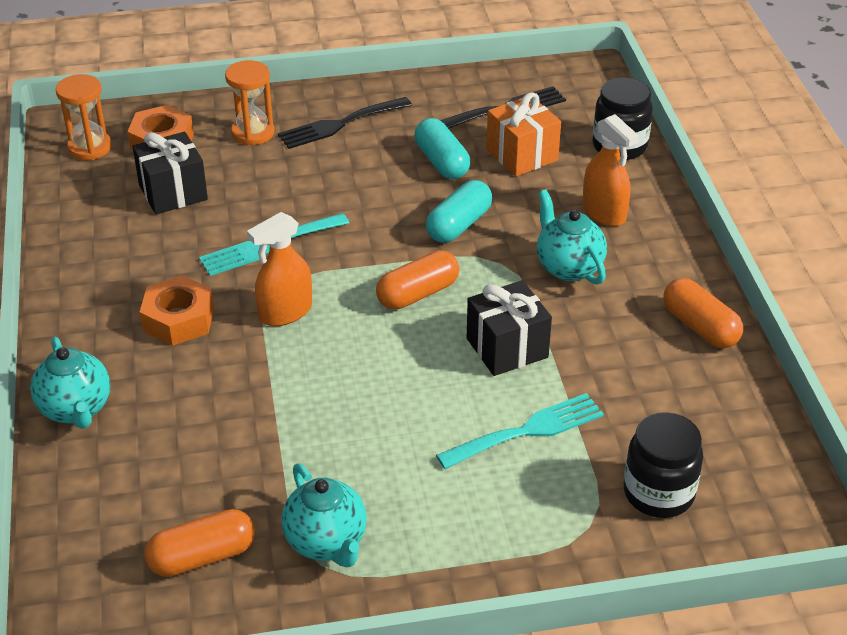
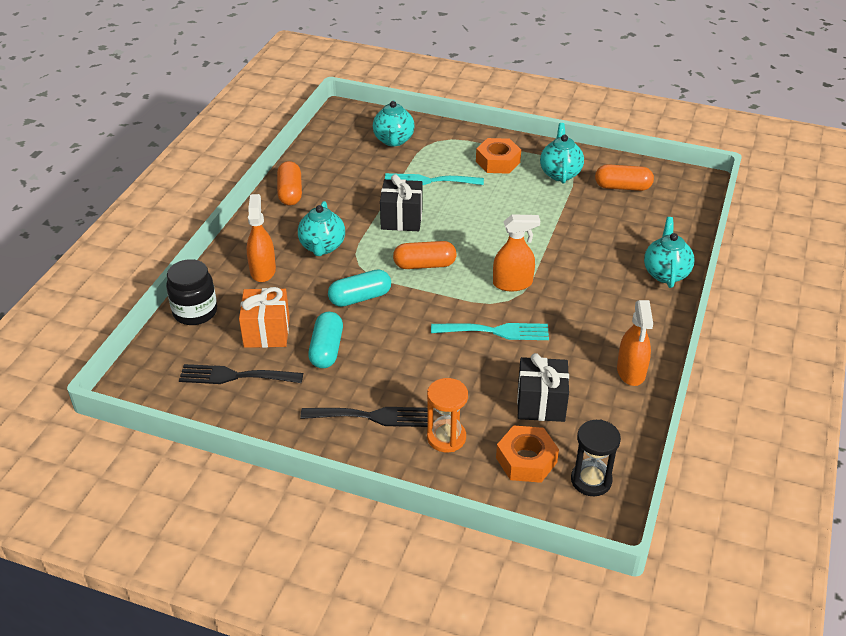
camera: 150 degrees left, 0 degrees up
orange hourglass [56,74,112,160] -> black hourglass [571,419,621,496]
orange nut [140,275,214,346] -> orange nut moved to [476,138,521,174]
black jar [624,412,703,518] -> turquoise teapot [373,100,415,146]
none -> orange spray bottle [617,300,653,386]

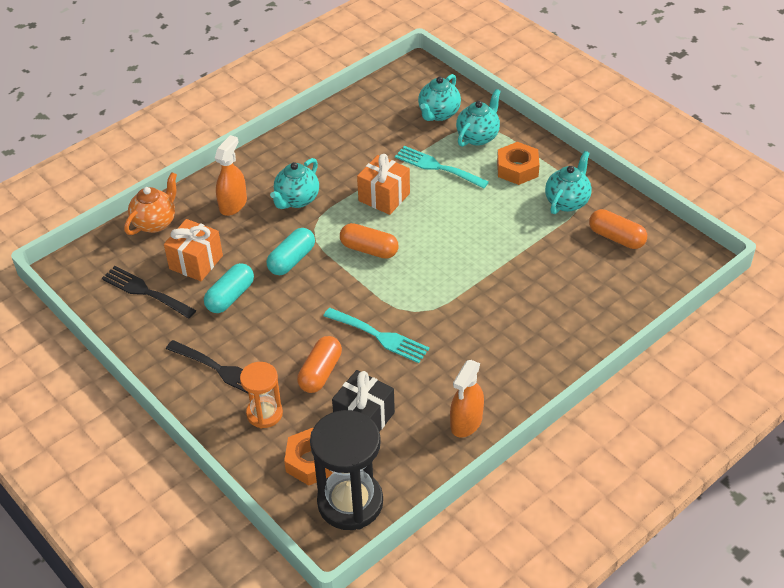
camera: 30 degrees right, 5 degrees up
black jar [166,259,217,325] -> orange teapot [124,172,177,235]
orange capsule [277,161,302,206] -> orange capsule moved to [297,336,342,393]
turquoise capsule [328,269,391,307] -> turquoise capsule turned 60 degrees counterclockwise [266,228,315,275]
black gift [380,174,423,231] -> orange gift [357,154,410,215]
orange spray bottle [493,214,540,291] -> none
black hourglass [571,419,621,496] -> black hourglass [310,410,383,530], size x1.71
turquoise teapot [644,217,694,288] -> turquoise teapot moved to [456,89,501,147]

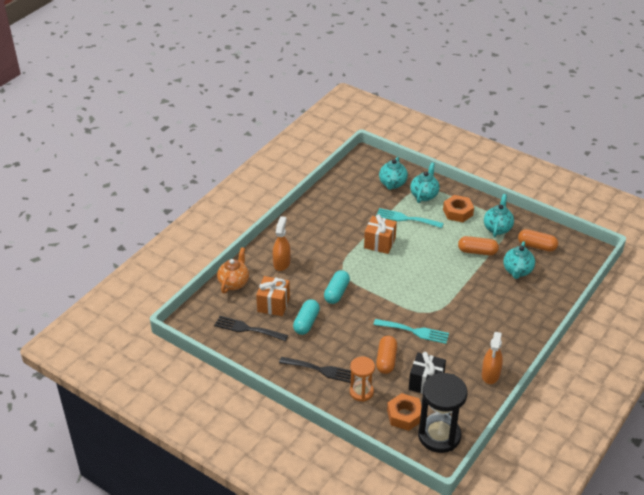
camera: 15 degrees left, 5 degrees down
turquoise teapot [270,158,319,209] -> turquoise teapot moved to [503,241,535,279]
orange capsule [340,223,399,259] -> orange capsule moved to [458,236,499,255]

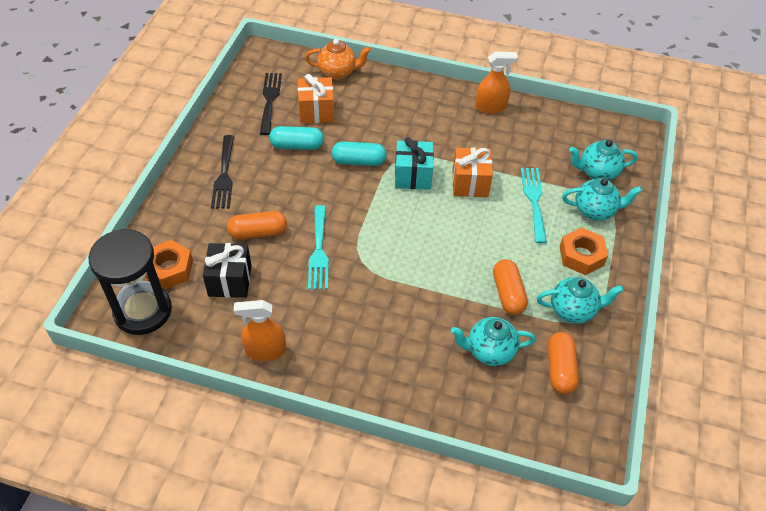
camera: 70 degrees right, 10 degrees up
orange spray bottle [273,216,290,271] -> orange spray bottle moved to [475,52,518,114]
orange hourglass [350,356,375,402] -> none
none -> turquoise gift [395,137,434,190]

